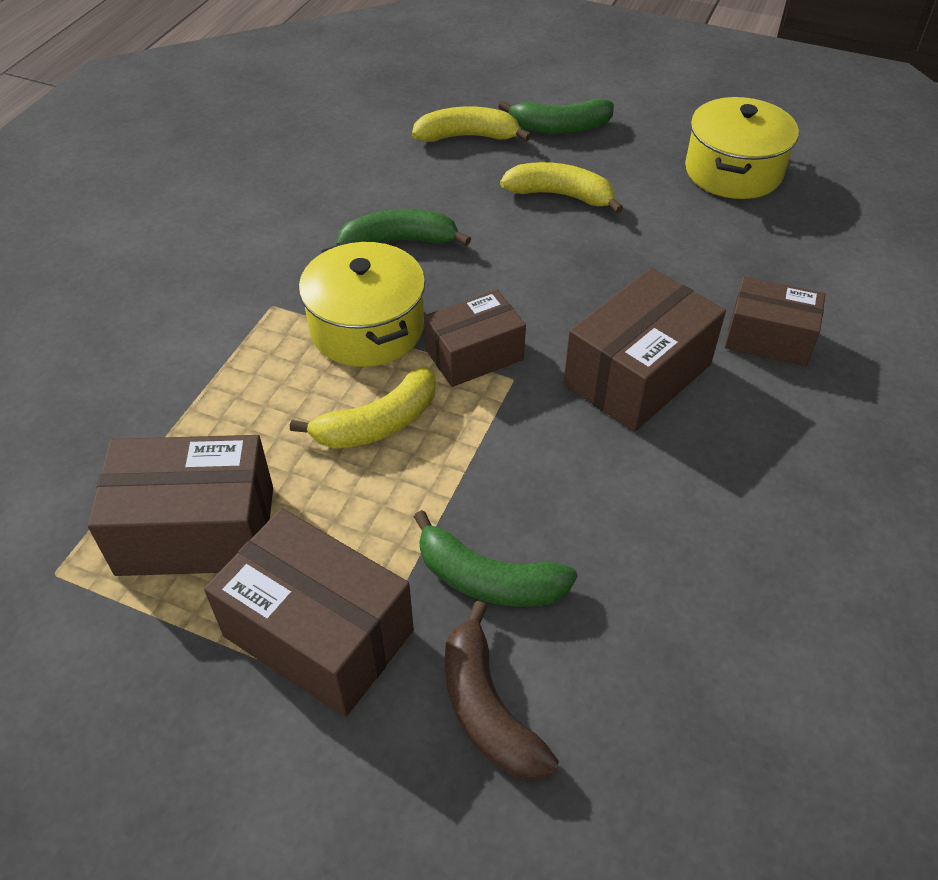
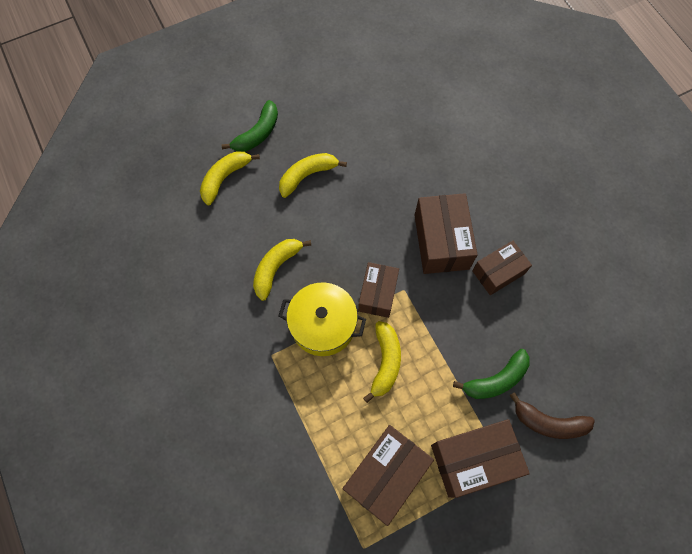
camera: 50 degrees left, 20 degrees up
green banana [337,209,471,246] -> yellow banana [253,239,311,301]
yellow pot [685,97,799,199] -> none
brown box [725,276,826,366] -> brown box moved to [472,241,532,295]

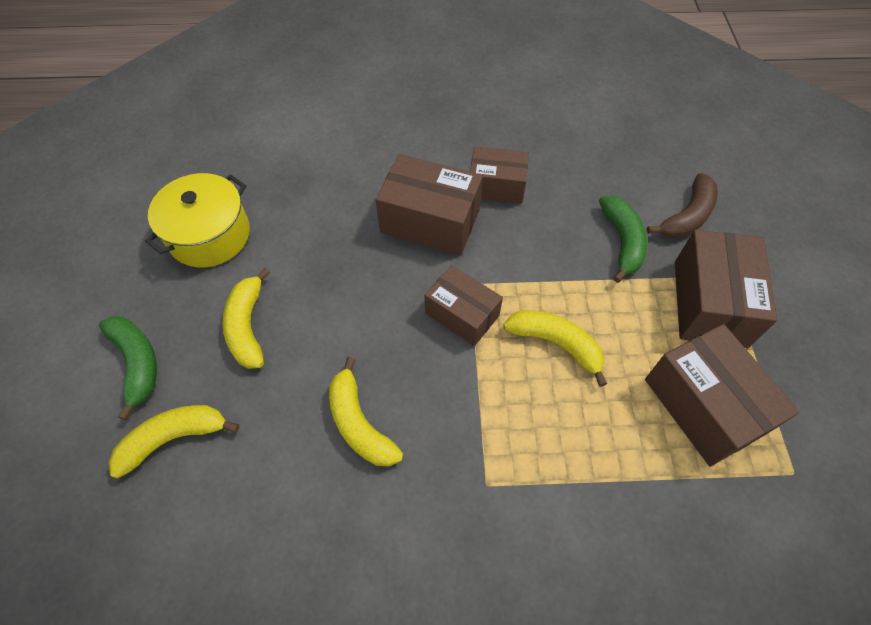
camera: 65 degrees left, 10 degrees down
yellow banana [200,151,260,205] -> yellow banana turned 90 degrees clockwise [108,405,239,479]
yellow pot [279,282,366,356] -> yellow pot moved to [145,173,250,267]
brown box [472,241,532,295] -> brown box turned 75 degrees counterclockwise [470,146,529,203]

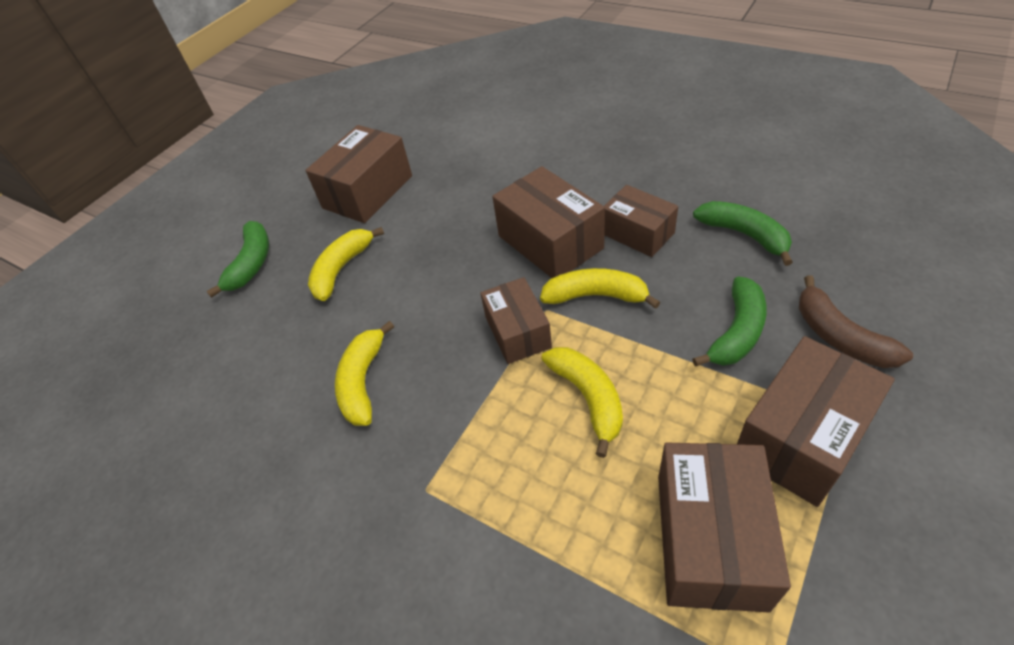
camera: 40 degrees right, 10 degrees down
yellow banana [108,405,239,479] -> yellow banana moved to [540,268,661,309]
yellow pot [145,173,250,267] -> brown box [305,125,412,223]
brown banana [646,173,718,238] -> brown banana turned 75 degrees clockwise [799,275,913,368]
none -> green banana [693,201,793,266]

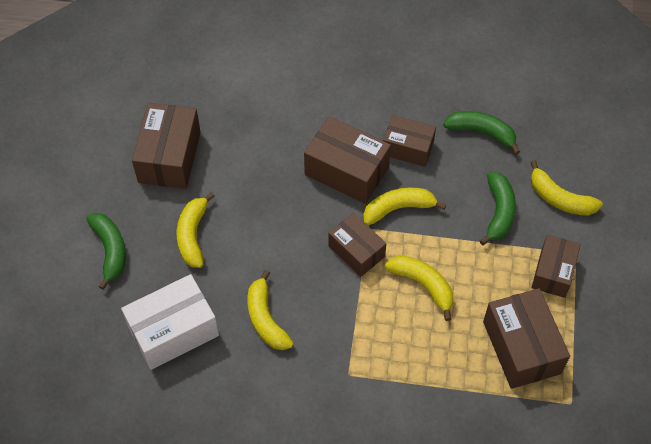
camera: 30 degrees left, 10 degrees up
brown box [737,336,895,507] -> brown box [531,235,581,298], size x0.66
brown banana [799,275,913,368] -> yellow banana [530,160,603,216]
none -> white box [121,274,219,370]

